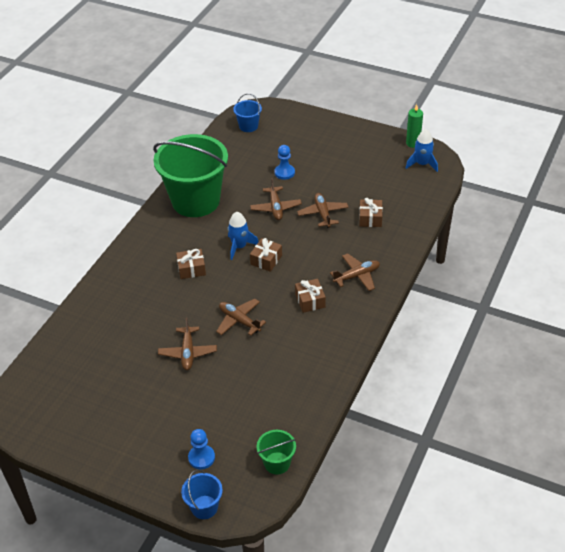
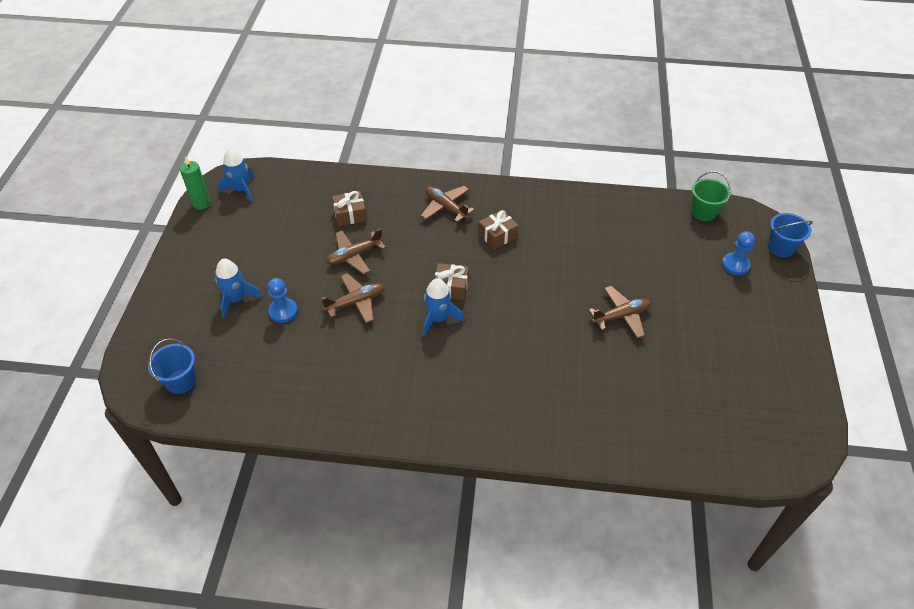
camera: 110 degrees left, 5 degrees up
green bucket [153,134,228,217] -> none
brown gift [176,249,206,279] -> none
brown plane [216,299,266,336] -> none
none -> blue rocket [215,259,262,318]

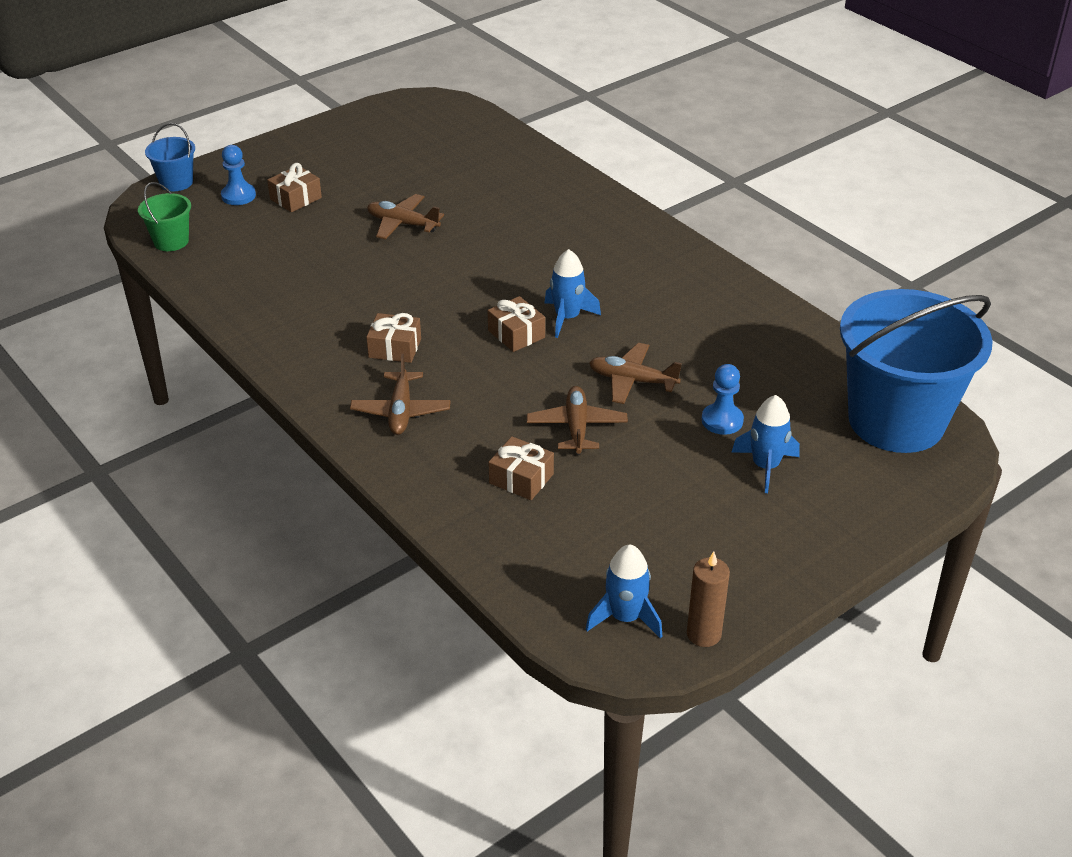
camera: 135 degrees left, 10 degrees down
blue bucket [148,339,196,394] -> blue bucket [840,289,993,453], size x2.36
green candle [180,156,211,210] -> brown candle [687,551,730,647]
brown plane [326,229,386,275] -> brown plane turned 105 degrees counterclockwise [527,386,628,455]
none -> brown gift [267,163,322,212]

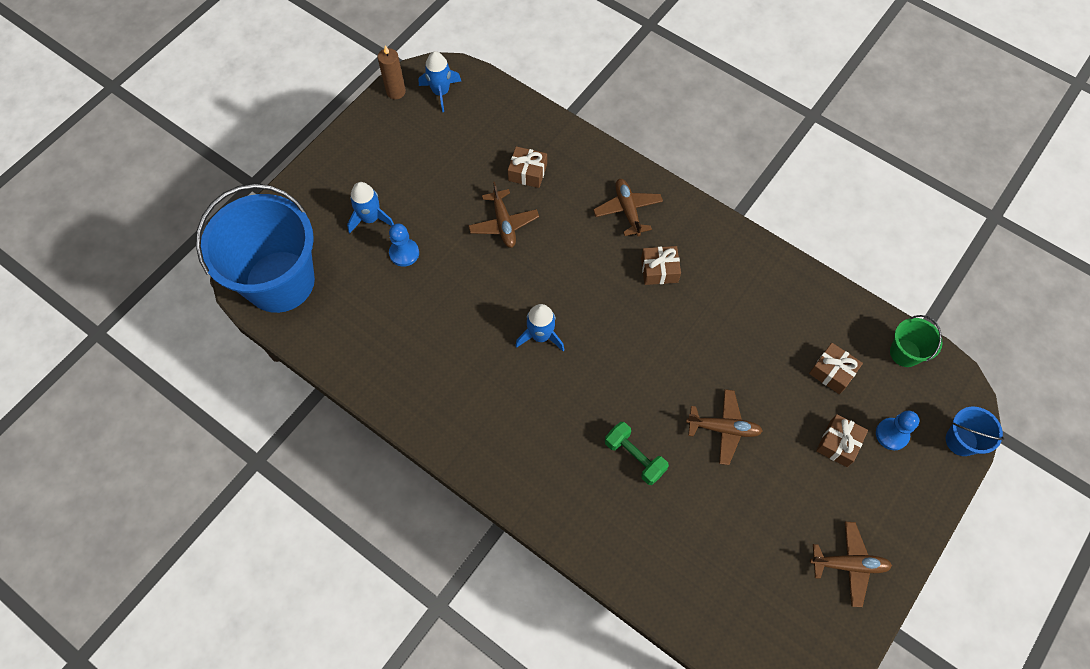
camera: 165 degrees right, 25 degrees up
brown gift [488,296,545,352] -> brown gift moved to [809,343,863,394]
brown plane [589,343,682,404] -> brown plane moved to [810,522,892,607]
none -> green dumbbell [605,422,669,485]

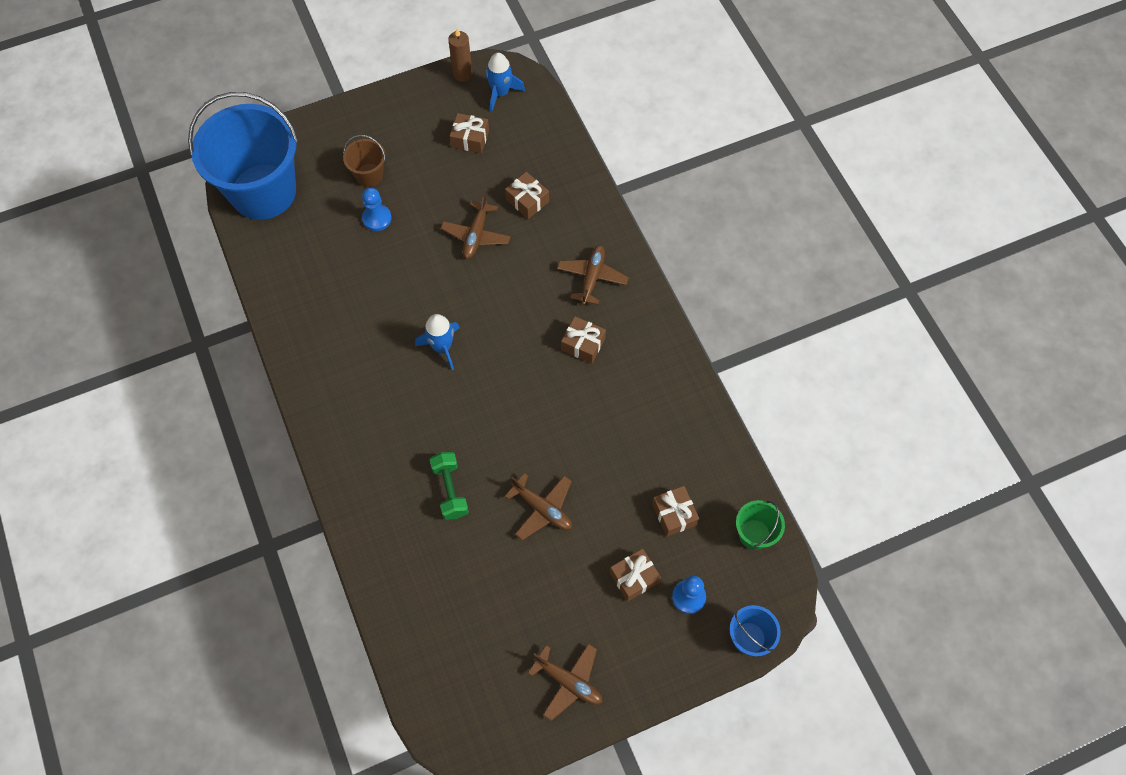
camera: 30 degrees right, 0 degrees up
blue rocket [347,182,394,234] -> brown bucket [343,135,386,187]
none -> brown gift [450,113,489,153]

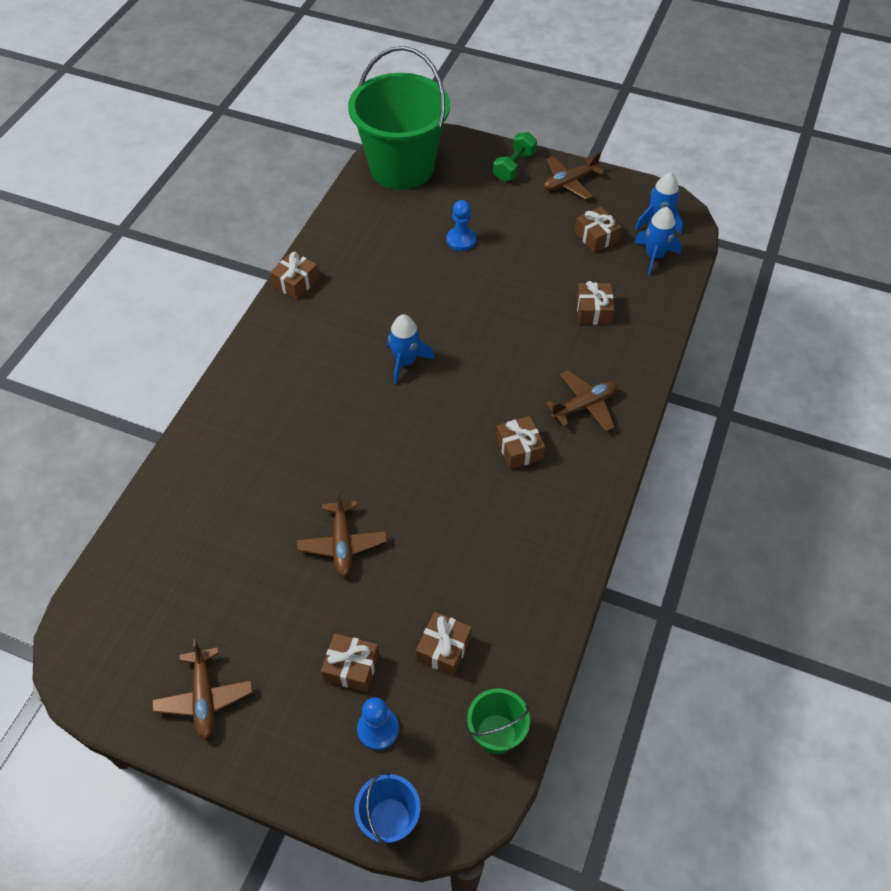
camera: 45 degrees right, 10 degrees down
blue bucket [188,92,298,220] -> green bucket [348,46,450,190]
brown bucket [343,135,386,187] -> none
green dumbbell [430,452,469,520] -> green dumbbell moved to [493,132,537,182]
brown plane [440,193,511,259] -> brown plane moved to [544,152,605,200]
brown candle [448,28,472,82] -> none
none -> brown gift [270,251,319,300]
none -> blue rocket [634,207,682,276]

